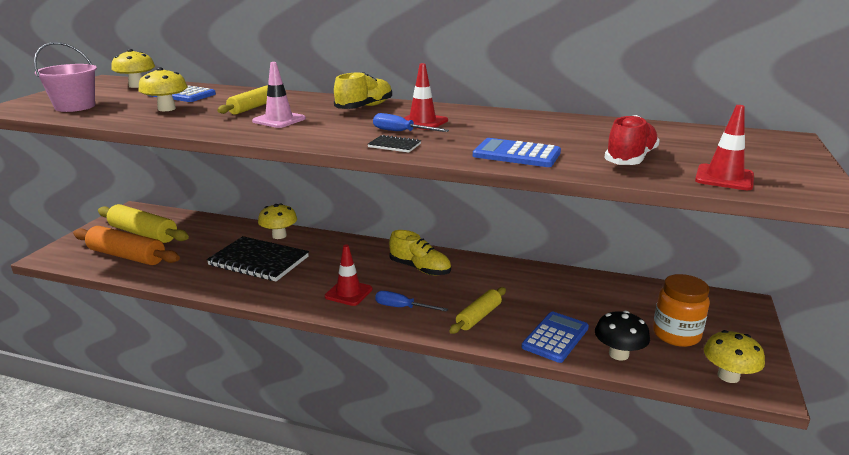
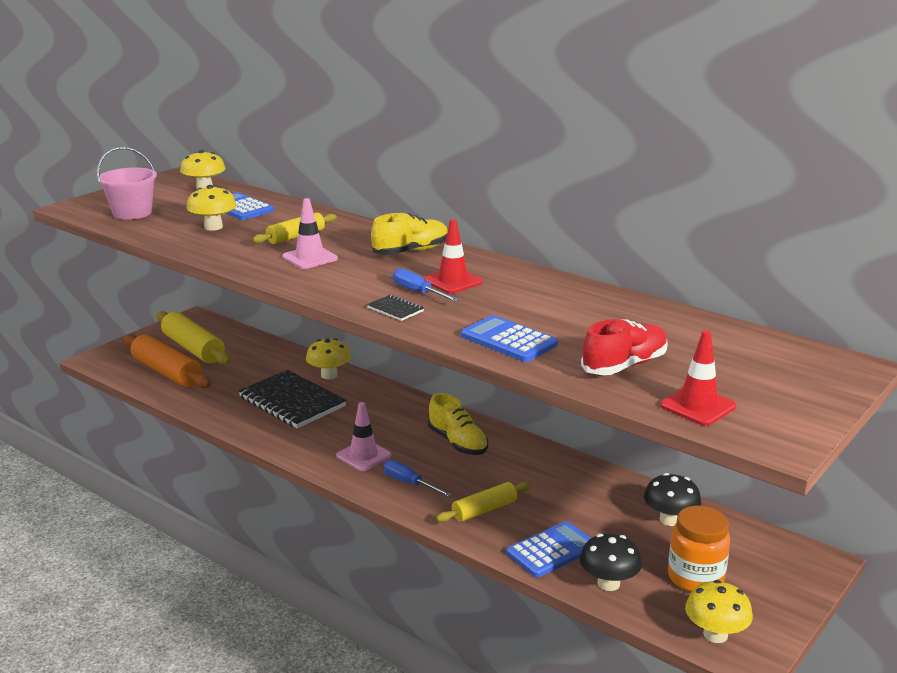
camera: 20 degrees right, 0 degrees up
red traffic cone [325,244,372,306] -> pink traffic cone [336,402,391,471]
none -> black mushroom [644,473,701,526]

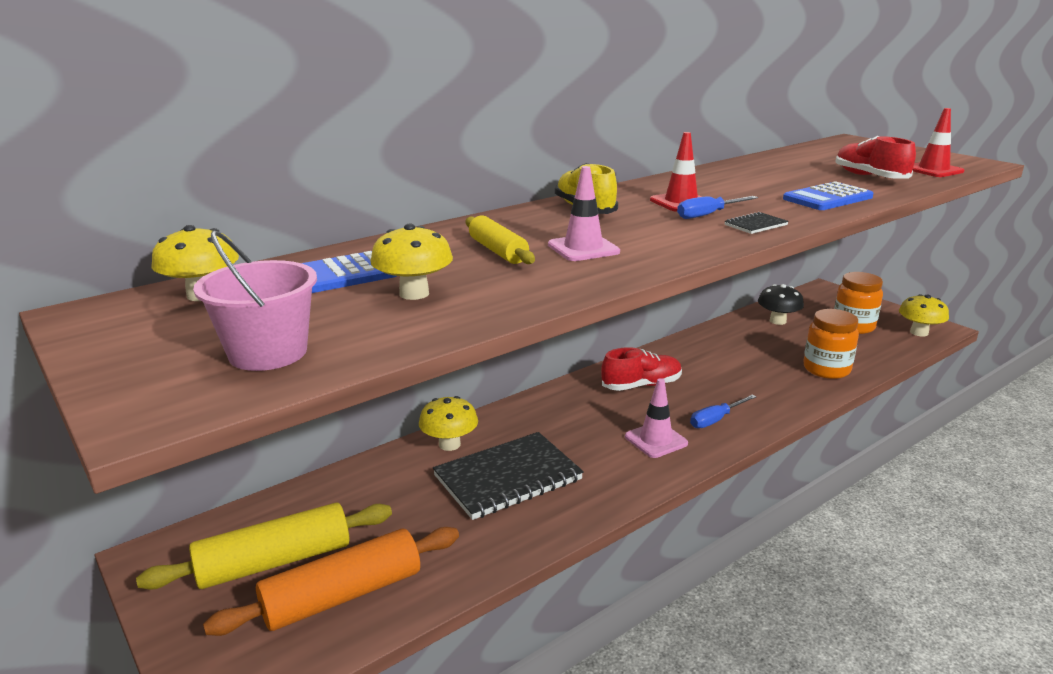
camera: 75 degrees left, 0 degrees up
yellow shoe [428,393,488,455] -> red shoe [601,347,682,391]
yellow rolling pin [436,482,531,522] -> none
blue calculator [506,521,591,577] -> orange jar [803,309,859,379]
black mushroom [580,534,642,591] -> none

